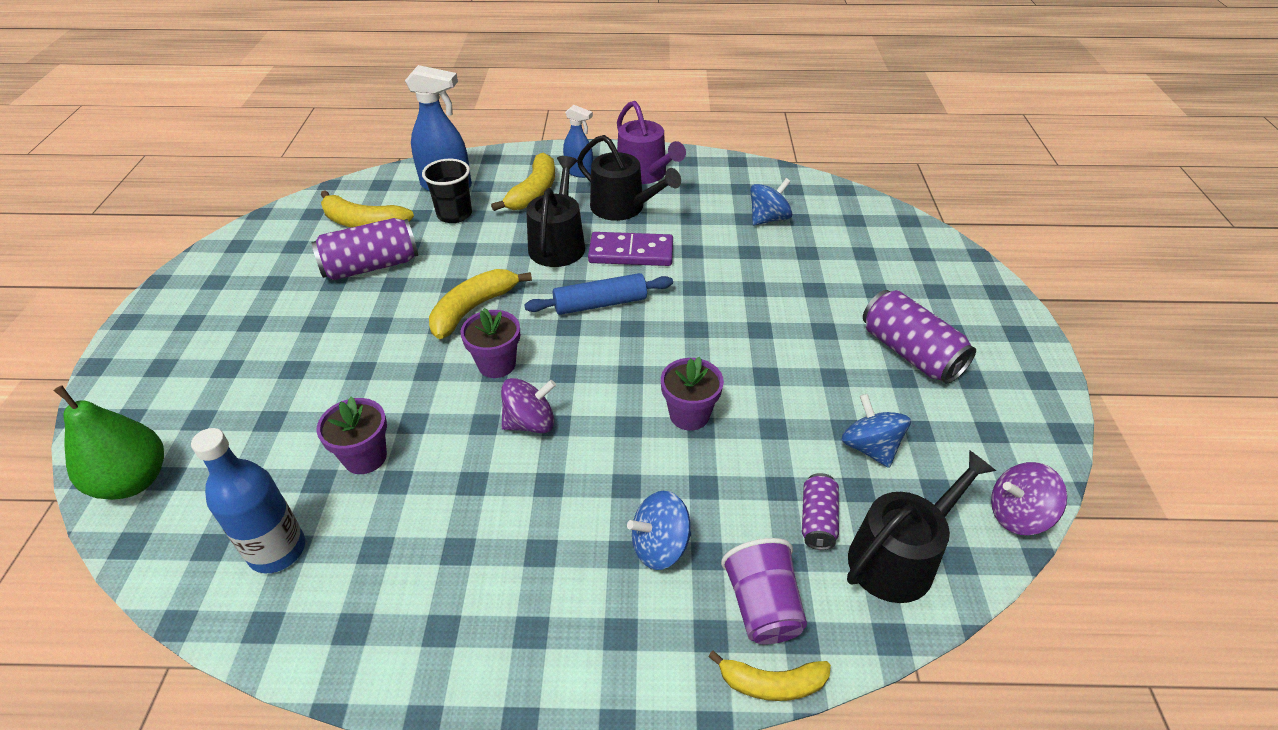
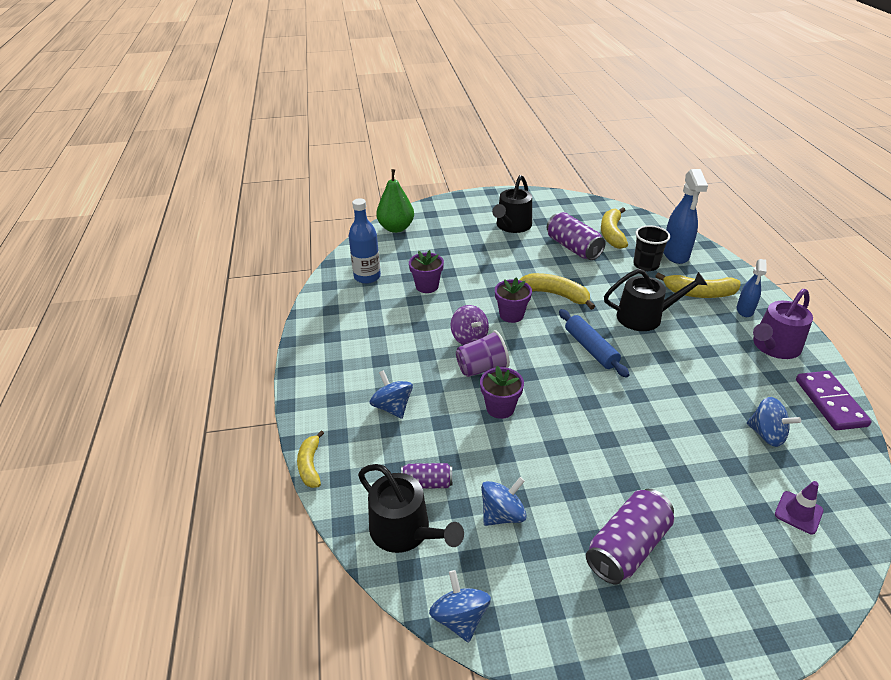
camera: 80 degrees right, 5 degrees down
black watering can [577,135,681,221] -> black watering can moved to [492,175,532,233]
purple domino [588,232,673,266] -> purple domino moved to [796,371,872,430]
purple cup [721,538,807,644] -> purple cup moved to [456,330,510,377]
purple spinning top [991,462,1067,535] -> blue spinning top [429,570,491,643]
none -> purple traffic cone [775,481,824,534]

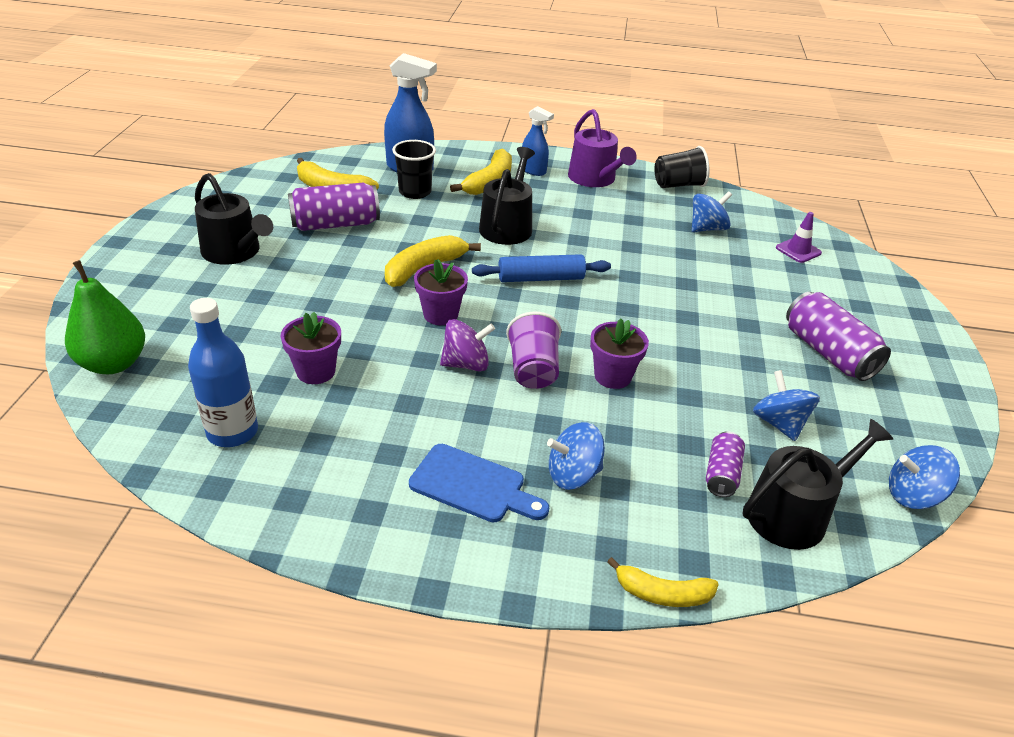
camera: 75 degrees left, 0 degrees up
purple domino [796,371,872,430] -> black cup [655,146,710,188]
none -> blue cutting board [409,444,549,522]

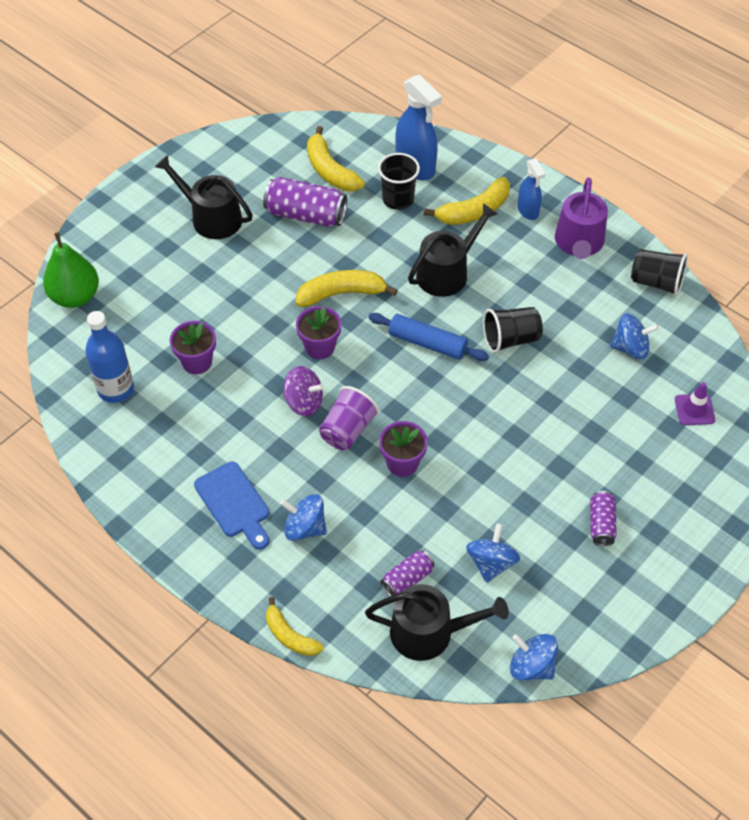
camera: 35 degrees right, 15 degrees up
black watering can [195,173,273,265] -> black watering can turned 135 degrees clockwise [155,155,253,239]
purple can [786,292,891,381] -> purple can [590,491,617,546], size x0.57
none -> black cup [483,307,543,353]

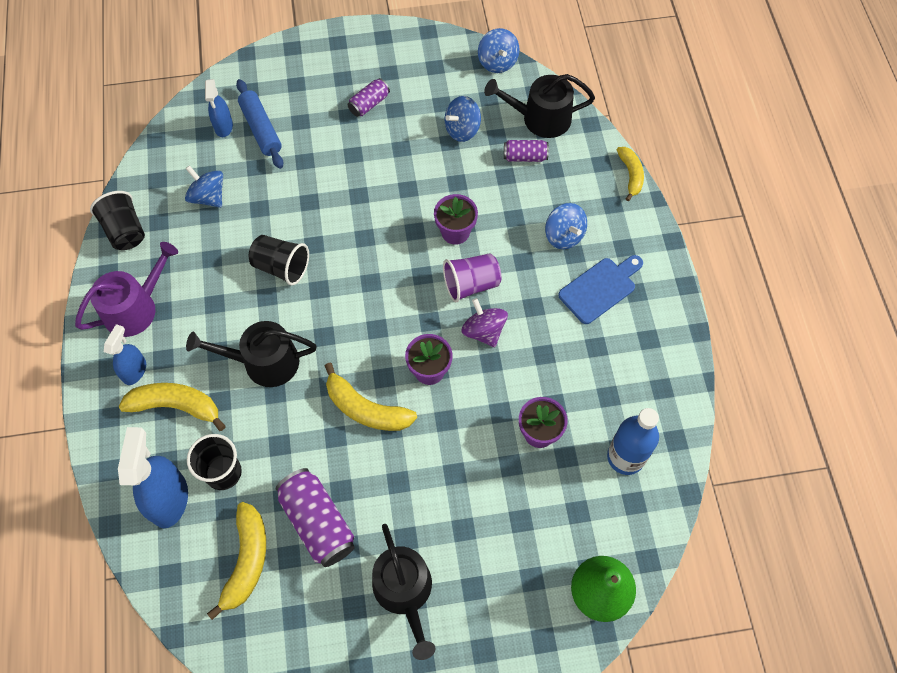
camera: 140 degrees left, 10 degrees up
blue cutting board [194,461,270,549] -> blue cutting board turned 45 degrees clockwise [558,255,643,324]
black watering can [365,584,509,661] -> black watering can turned 45 degrees counterclockwise [484,74,595,138]
blue rolling pin [368,313,489,361] -> blue rolling pin moved to [236,79,283,169]
purple traffic cone [675,382,715,425] -> blue spray bottle [205,79,233,137]

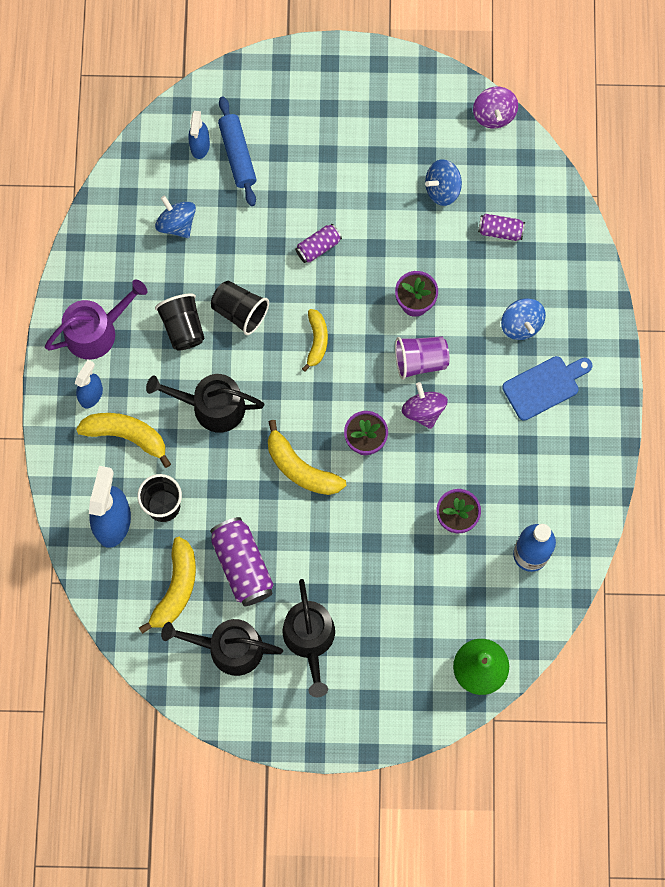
camera: 10 degrees right, 10 degrees up
black cup [90,191,145,250] -> black cup moved to [155,293,205,351]
purple can [348,78,390,117] -> purple can moved to [295,224,342,263]
blue spinning top [478,28,519,73] -> purple spinning top [473,87,518,129]
black watering can [484,74,595,138] -> black watering can moved to [161,619,283,676]
yellow banana [617,147,644,201] -> yellow banana moved to [302,309,328,372]

